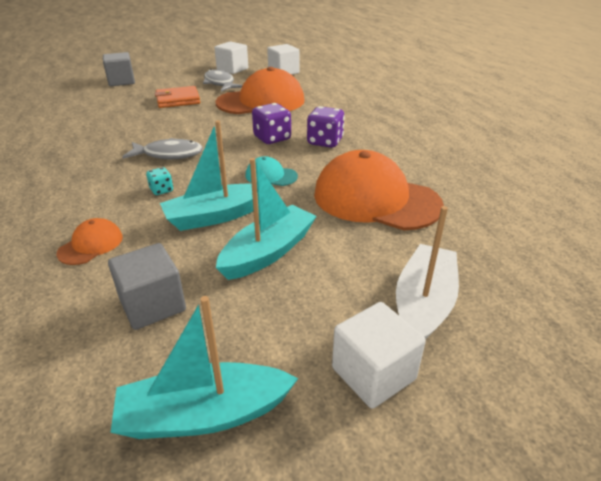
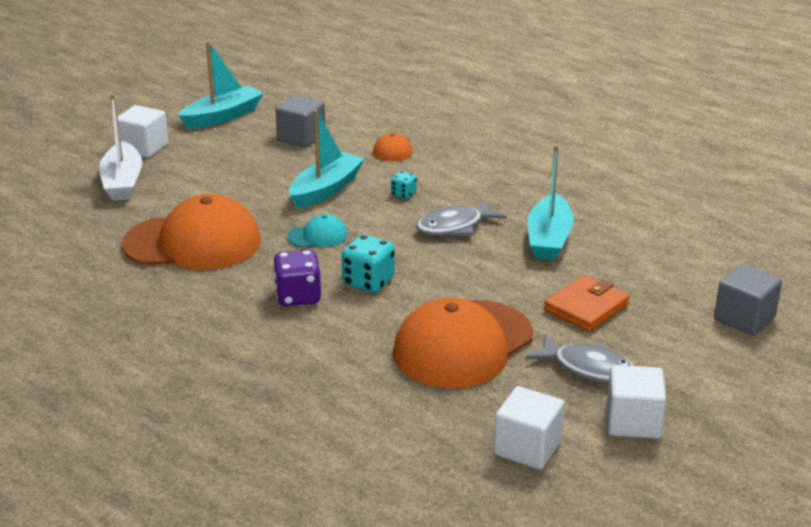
camera: 150 degrees right, 5 degrees down
turquoise boat [216,158,317,280] -> turquoise boat moved to [528,145,574,260]
purple dice [252,103,291,144] -> turquoise dice [342,235,395,293]

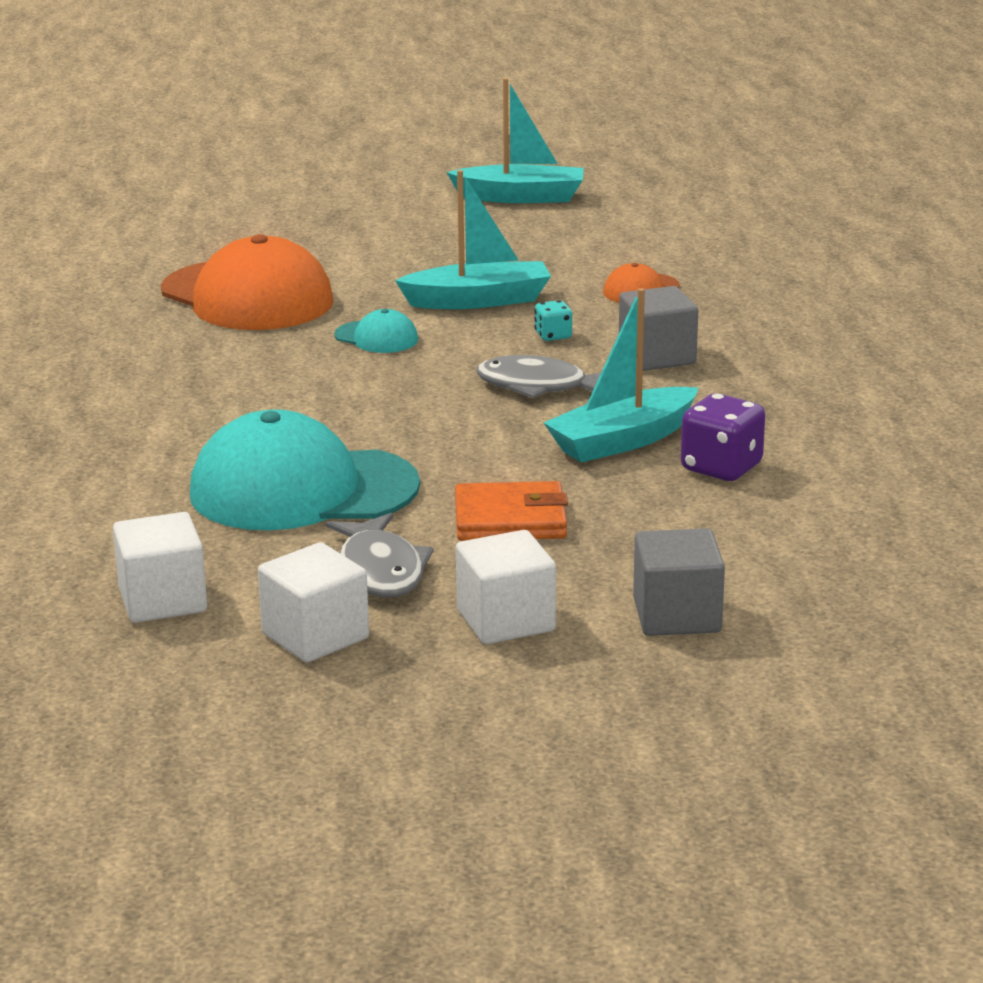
camera: 45 degrees right, 5 degrees down
white boat [99,94,142,201] -> none
white cube [117,105,169,158] -> white cube moved to [456,530,556,644]
purple dice [273,250,321,306] -> purple dice moved to [681,393,765,481]
grey cube [275,95,326,148] -> grey cube moved to [619,286,698,371]
turquoise dice [342,235,395,293] -> none
orange cap [393,298,533,389] -> turquoise cap [190,410,420,531]

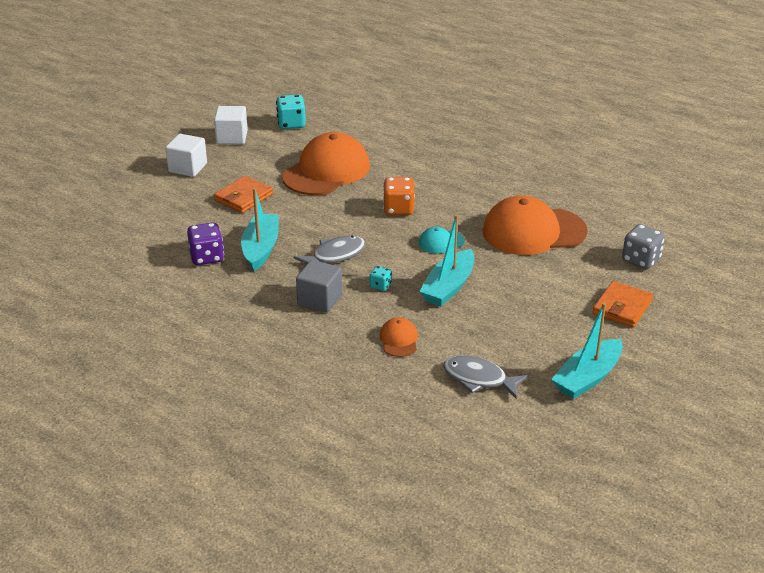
camera: 130 degrees right, 10 degrees up
white cube [113,512,207,623] -> turquoise dice [276,94,306,129]
turquoise cap [190,410,420,531] -> orange cap [282,132,370,195]
grey fish [326,513,434,597] -> grey fish moved to [443,355,529,398]
grey cube [633,528,725,636] -> none
none -> orange dice [383,177,415,215]
none -> orange wallet [592,281,653,327]
none -> grey dice [622,224,665,269]

